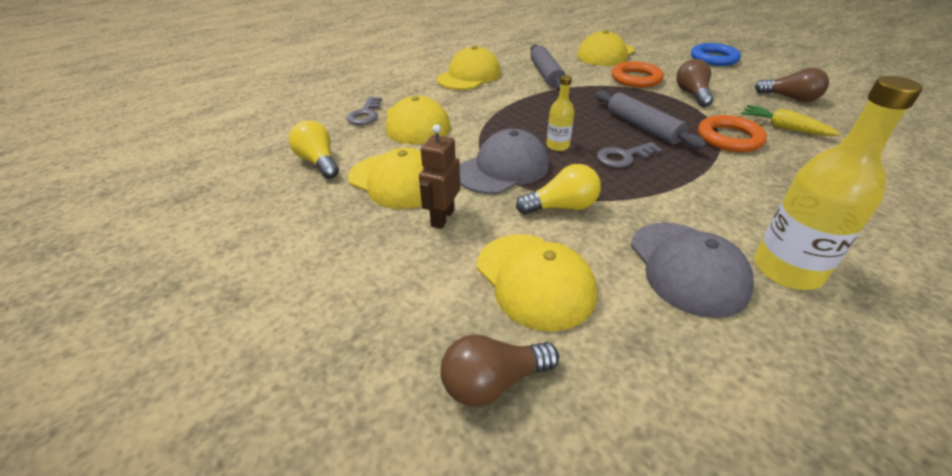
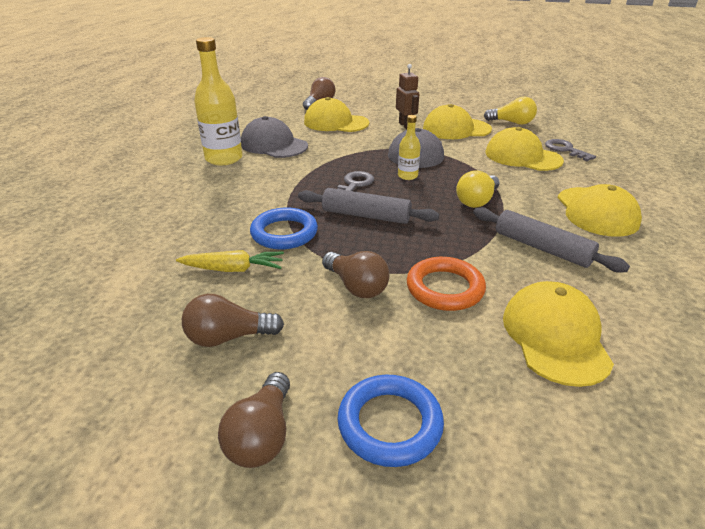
camera: 140 degrees right, 5 degrees down
yellow light bulb [516,164,601,215] -> yellow light bulb moved to [456,170,499,208]
orange ring [698,115,767,152] -> blue ring [250,207,318,249]
none -> brown light bulb [218,372,290,468]

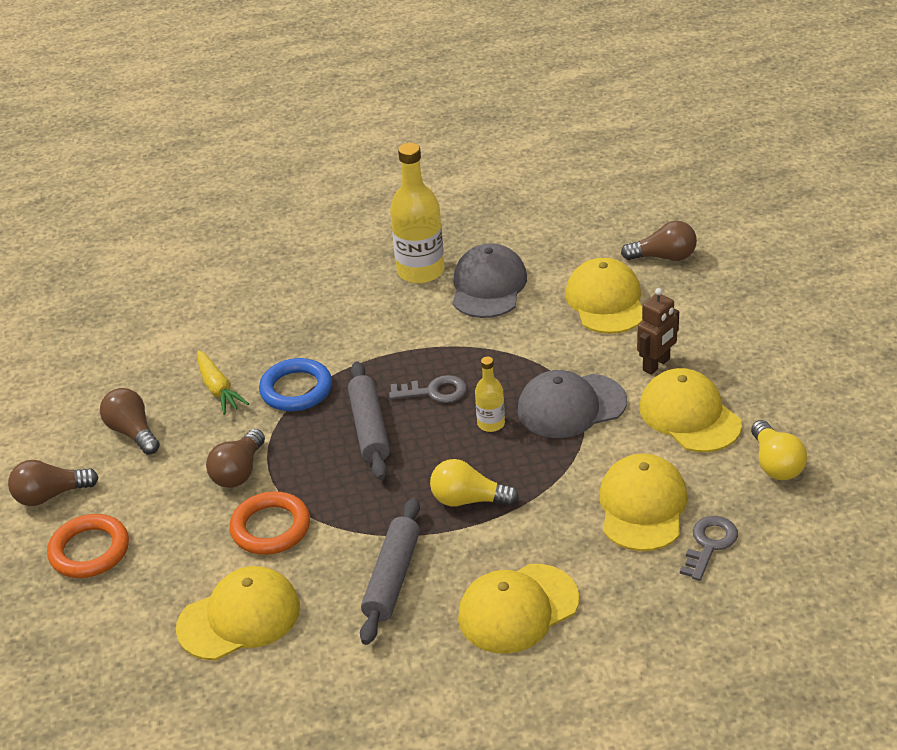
camera: 65 degrees right, 5 degrees up
blue ring [338,375,444,467] -> orange ring [47,514,129,578]

